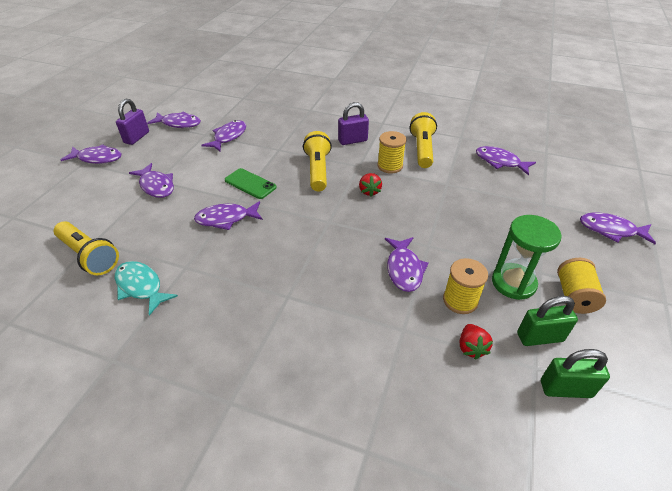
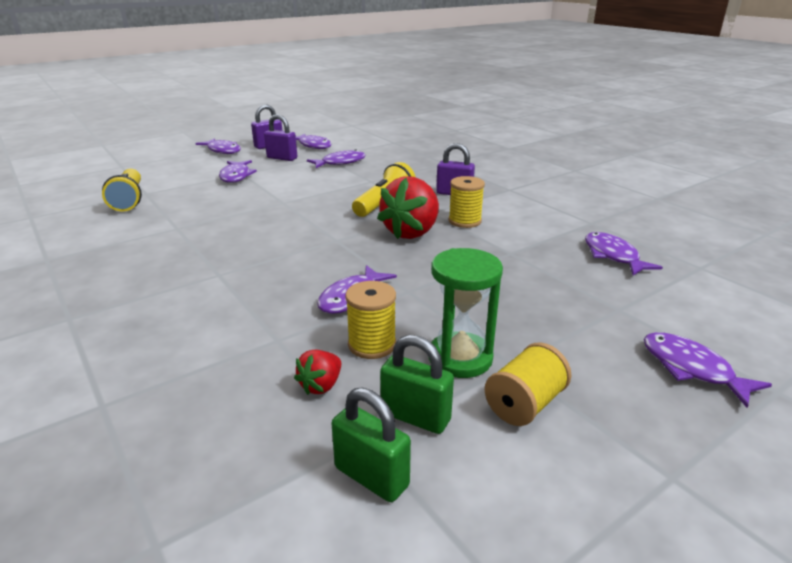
camera: 35 degrees right, 15 degrees down
turquoise fish [115,261,178,316] -> none
purple fish [194,201,263,230] -> none
green phone [225,168,277,199] -> none
red strawberry [359,173,382,197] -> red strawberry [377,177,439,239], size x2.10
yellow flashlight [410,112,437,168] -> none
none -> purple padlock [264,114,297,161]

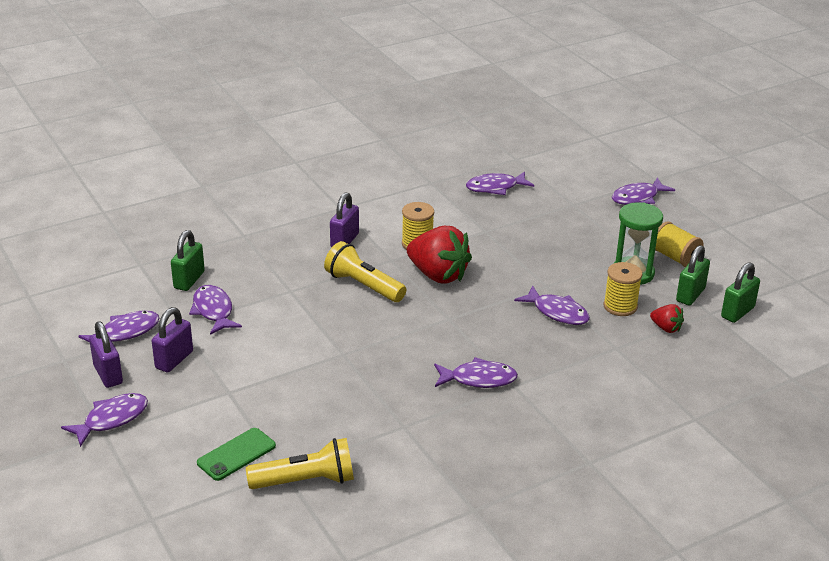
camera: 85 degrees left, 5 degrees up
purple fish [219,160,257,183] -> purple fish moved to [434,357,518,388]
none -> green padlock [171,230,205,291]
none -> green phone [197,428,276,481]

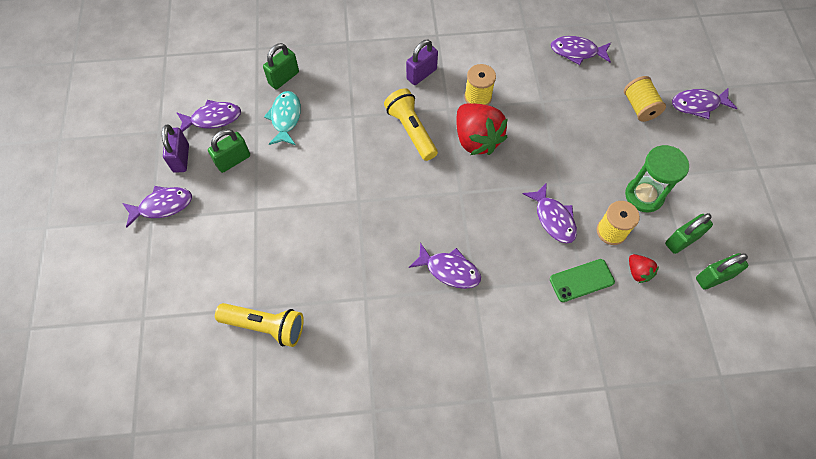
camera: 25 degrees right, 30 degrees up
purple padlock [152,307,193,373] -> green padlock [208,129,250,173]
purple fish [189,285,242,335] -> turquoise fish [264,91,301,145]
green phone [197,428,276,481] -> green phone moved to [550,259,615,302]
yellow spool [655,221,704,267] -> yellow spool moved to [624,76,666,122]

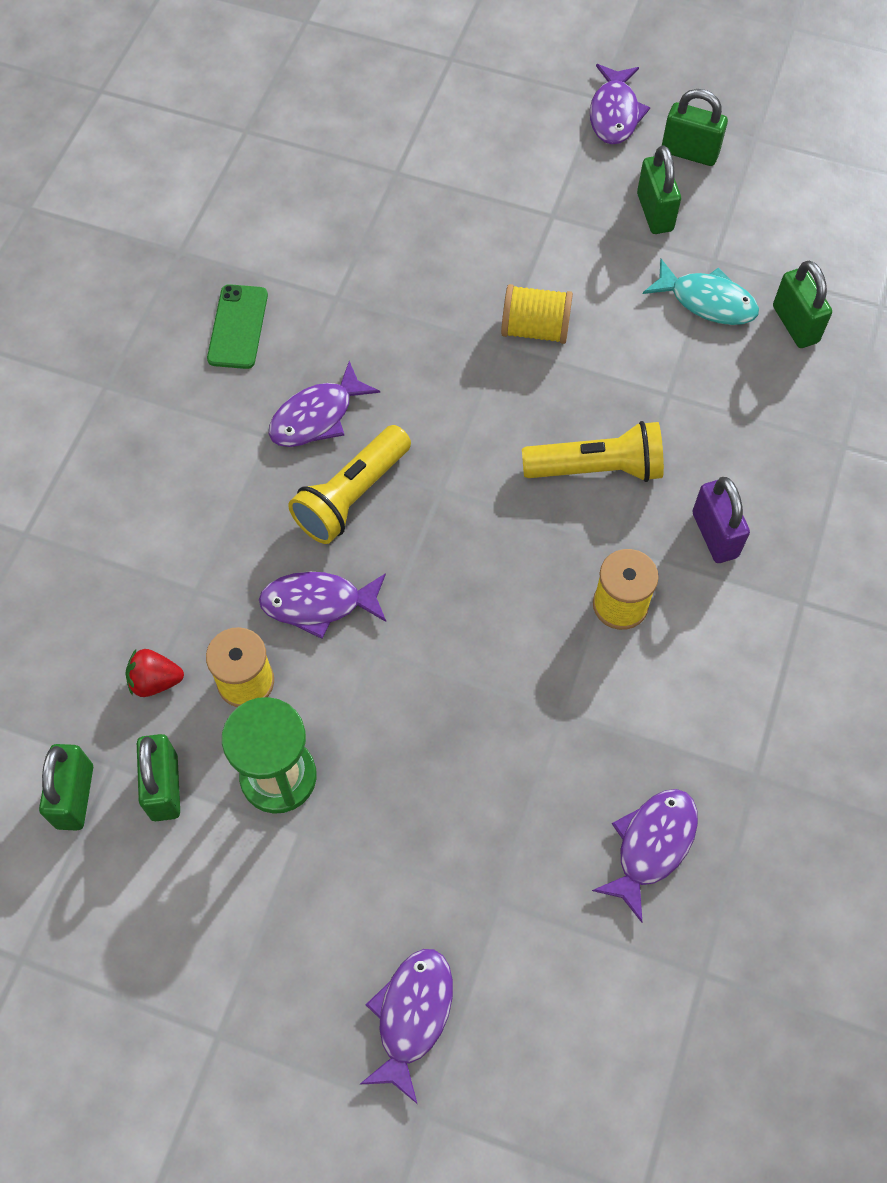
camera: 115 degrees right, 0 degrees up
purple padlock [162,125,189,173] -> green padlock [662,89,728,166]
purple fish [176,100,241,132] -> none
yellow flashlight [215,303,304,347] -> yellow flashlight moved to [288,425,411,544]
red strawberry [456,103,508,155] -> none
green phone [550,259,615,302] -> green phone moved to [207,284,268,369]
yellow spool [624,76,666,122] -> yellow spool moved to [501,284,573,344]

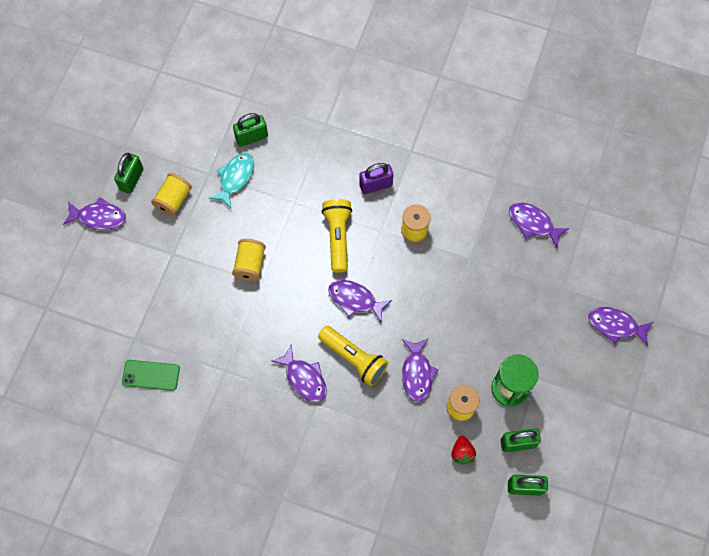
camera: 90 degrees left, 5 degrees up
green phone [207,284,268,369] -> green phone moved to [122,360,180,391]
green padlock [637,145,681,234] -> yellow spool [151,173,192,216]
none -> purple fish [328,280,392,322]

